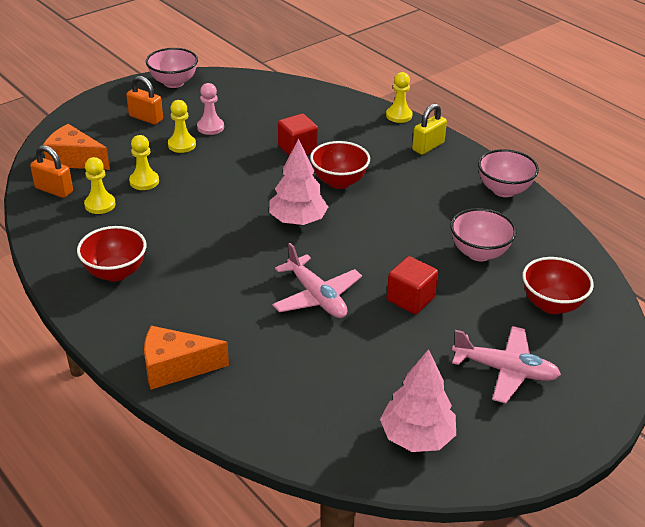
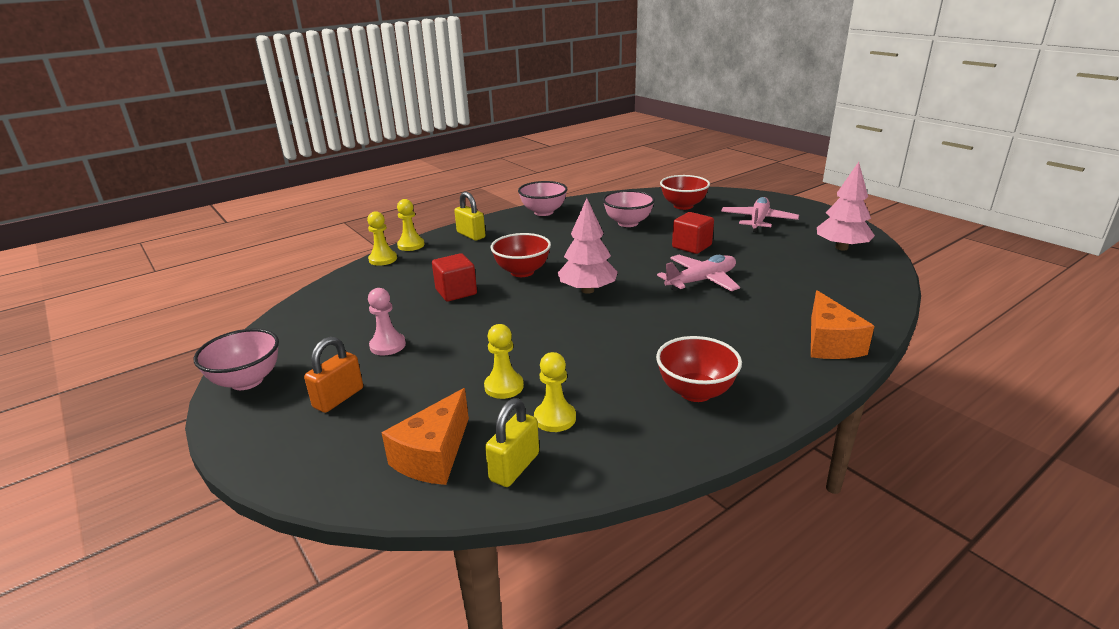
camera: 85 degrees left, 10 degrees down
orange padlock [30,145,73,198] -> yellow padlock [485,398,539,487]
yellow pawn [168,100,196,153] -> yellow pawn moved to [367,211,397,266]

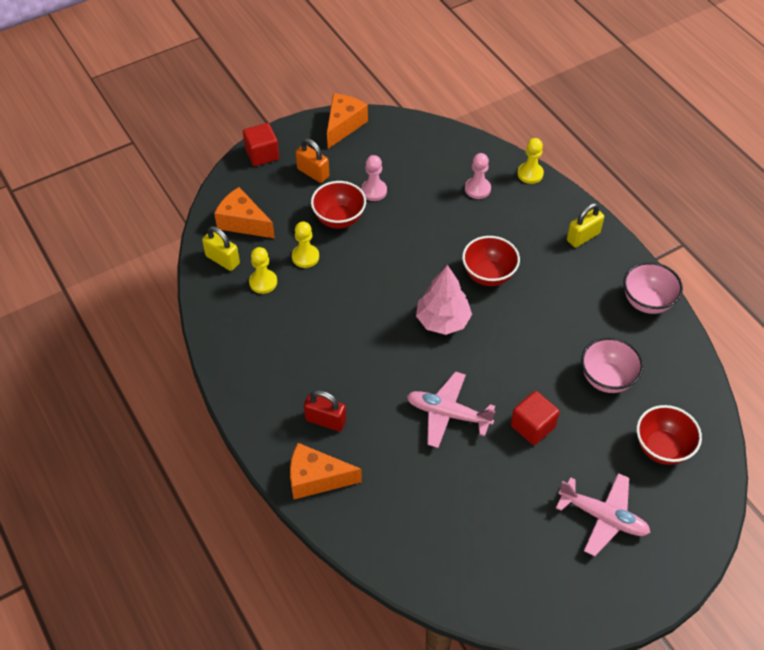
camera: 95 degrees right, 25 degrees up
pink bowl [194,329,279,390] -> orange cheese [327,93,368,149]
yellow pawn [397,199,424,251] -> none
red cube [432,253,477,302] -> red cube moved to [243,123,279,166]
red bowl [656,336,742,402] -> red bowl moved to [311,181,366,229]
pink plane [657,255,740,291] -> pink plane turned 135 degrees clockwise [407,371,496,448]
pink tree [817,162,875,250] -> none
none -> red padlock [304,390,346,431]
none -> pink pawn [465,153,491,199]

